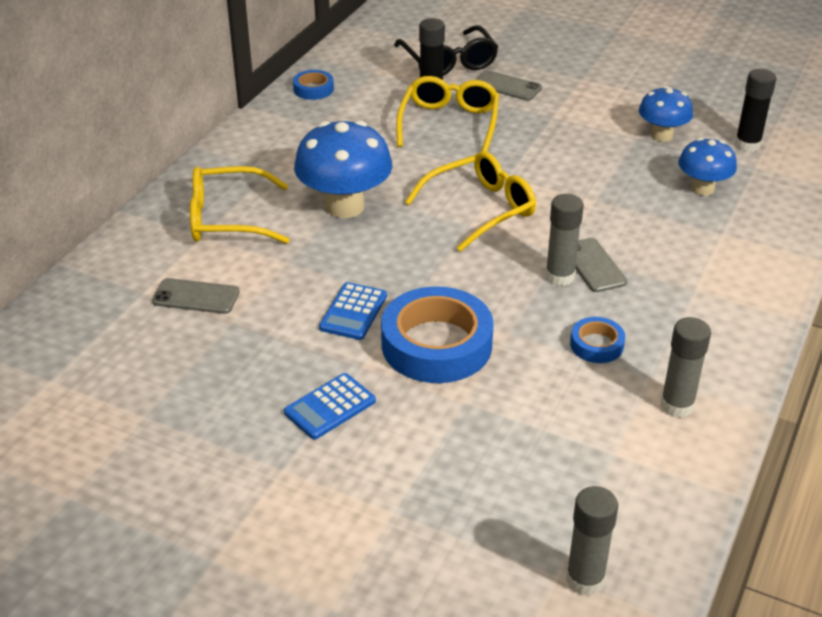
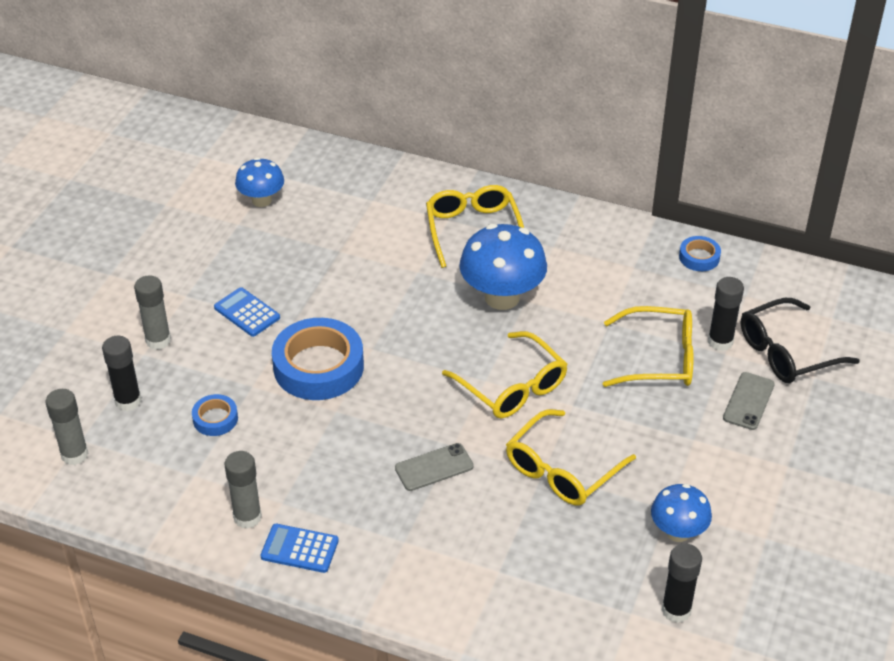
camera: 85 degrees right, 5 degrees up
grey phone [152,278,240,314] -> none
blue calculator [319,282,387,340] -> blue calculator moved to [261,524,339,573]
grey glue stick [545,194,584,286] -> grey glue stick moved to [134,275,171,350]
blue tape [570,317,625,363] -> blue tape moved to [192,394,238,436]
blue mushroom [678,138,737,196] -> blue mushroom moved to [235,157,284,207]
none -> black glue stick [102,336,142,411]
none -> yellow glasses [506,409,636,506]

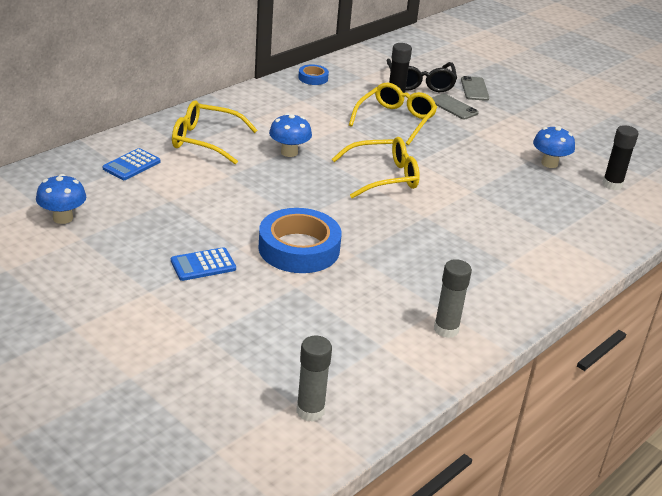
camera: 70 degrees left, 10 degrees down
black glue stick [102,336,142,411] -> none
grey glue stick [134,275,171,350] -> none
blue tape [192,394,238,436] -> none
blue calculator [261,524,339,573] -> blue calculator moved to [102,148,160,180]
grey phone [395,443,474,491] -> grey phone moved to [461,76,489,101]
blue mushroom [459,224,547,310] -> blue mushroom [269,113,312,157], size x0.60
yellow glasses [506,409,636,506] -> none

